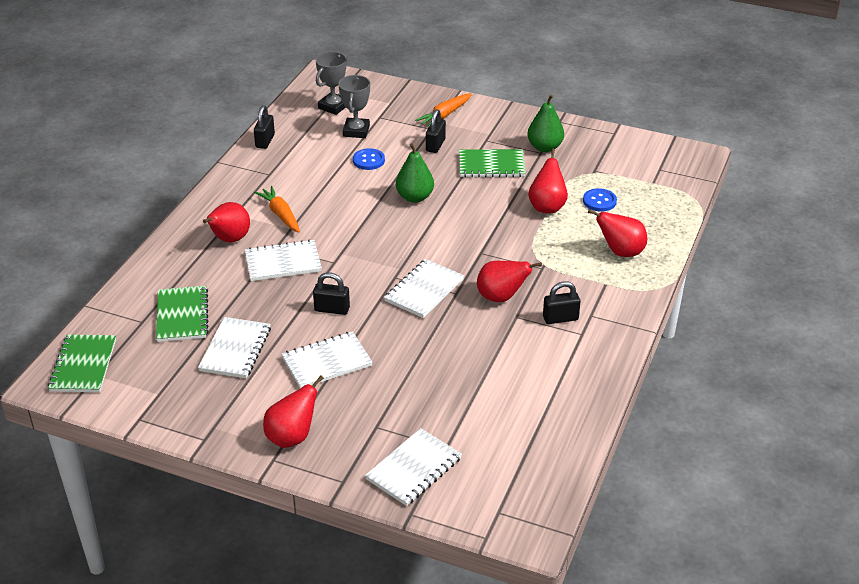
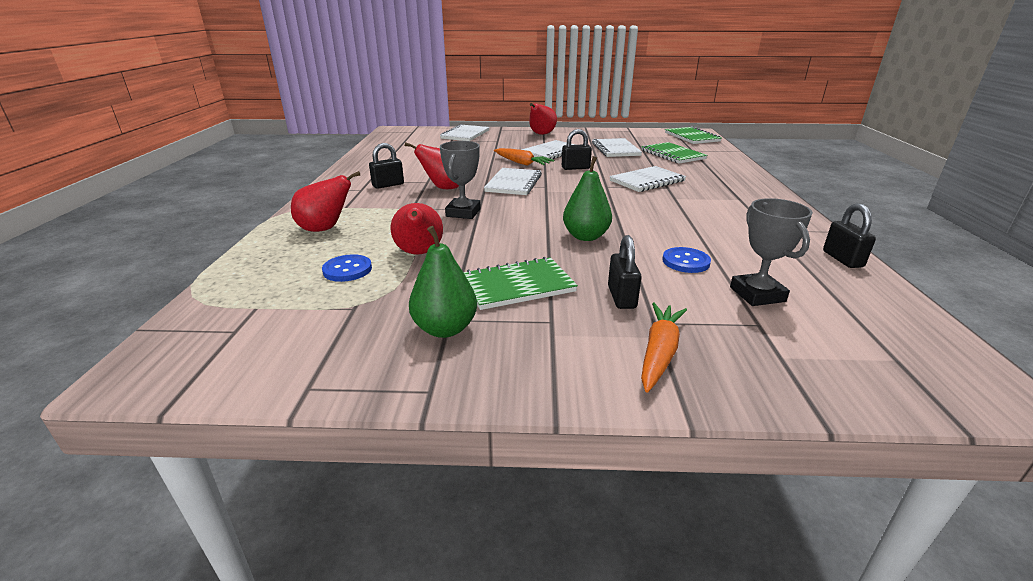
camera: 160 degrees right, 10 degrees down
red pear [203,202,250,242] -> none
orange carrot [254,186,300,233] -> orange carrot moved to [494,148,554,166]
grey trophy [316,52,347,115] -> grey trophy moved to [440,141,481,219]

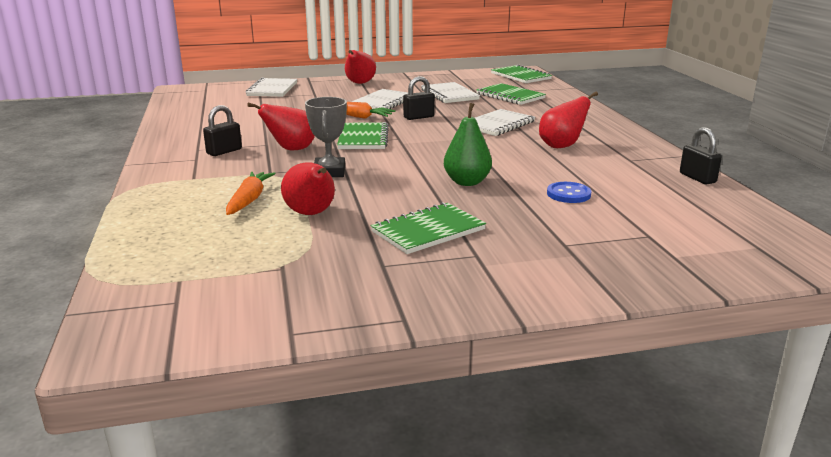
camera: 15 degrees left, 5 degrees down
red pear [291,171,360,232] -> red pear moved to [539,91,598,148]
blue button [322,254,372,282] -> none
green pear [409,226,477,338] -> none
white notebook [484,168,542,195] -> green notebook [337,122,389,149]
black padlock [608,235,642,309] -> none
orange carrot [641,302,687,393] -> orange carrot moved to [226,172,276,215]
grey trophy [730,198,813,306] -> none

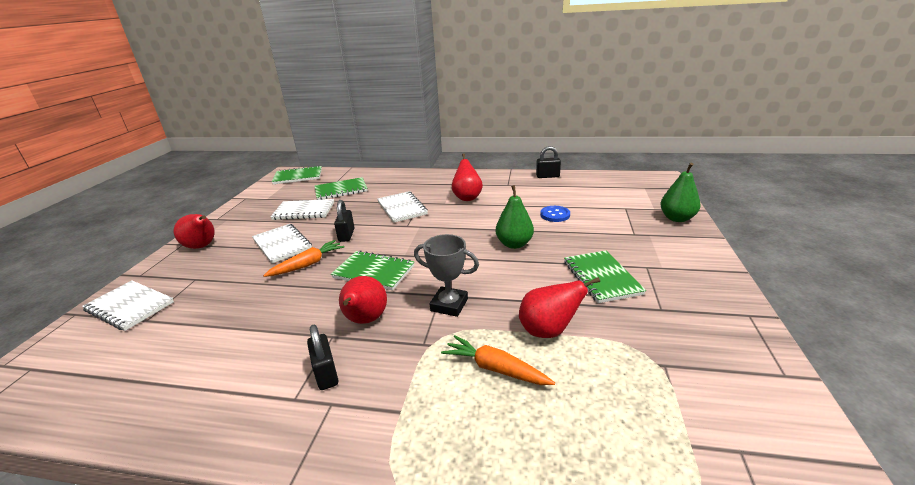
camera: 65 degrees left, 5 degrees up
none -> green pear [660,163,701,222]

